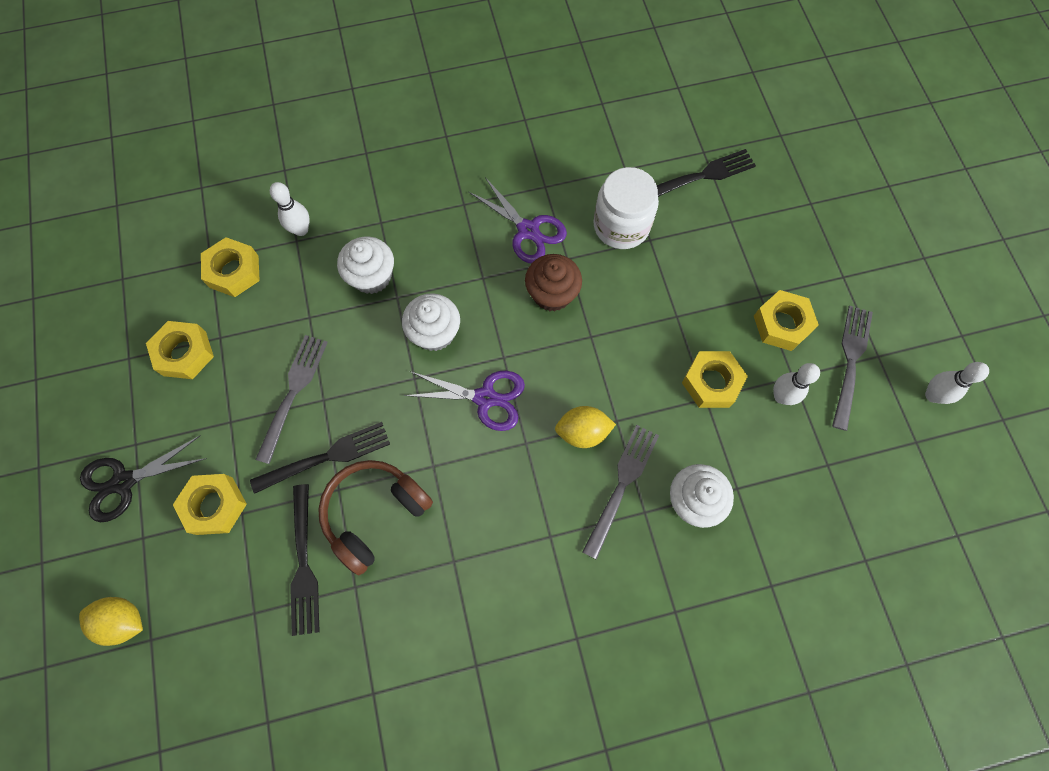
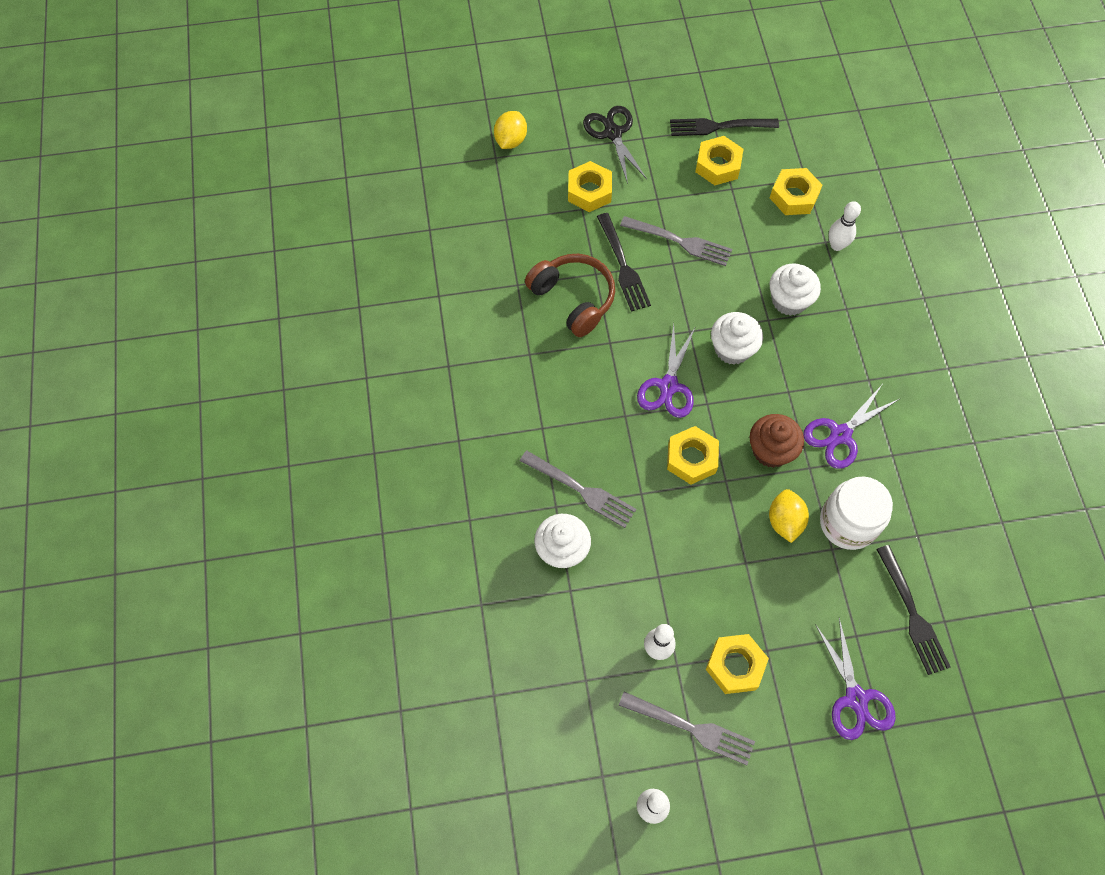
camera: 95 degrees right, 5 degrees down
black fork [290,484,320,636] -> black fork moved to [670,118,779,136]
yellow lemon [555,406,616,448] -> yellow lemon moved to [769,489,809,543]
yellow nut [682,351,748,408] -> yellow nut moved to [667,426,719,485]
none -> purple scissors [815,618,896,740]

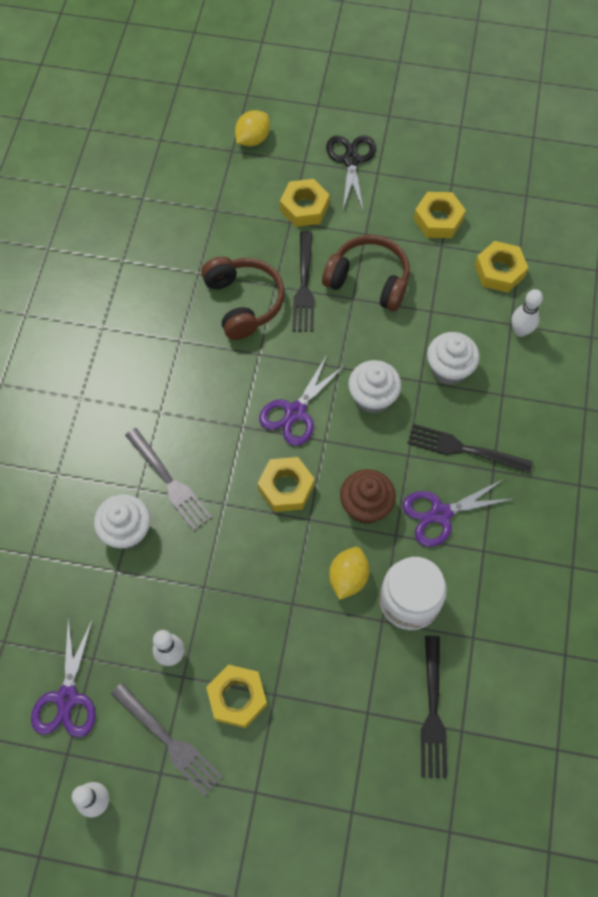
camera: 20 degrees right, 0 degrees up
grey fork [620,216,732,266] -> brown headphones [322,235,410,311]
black fork [670,118,779,136] -> black fork moved to [407,424,533,474]
purple scissors [815,618,896,740] -> purple scissors moved to [31,616,96,738]

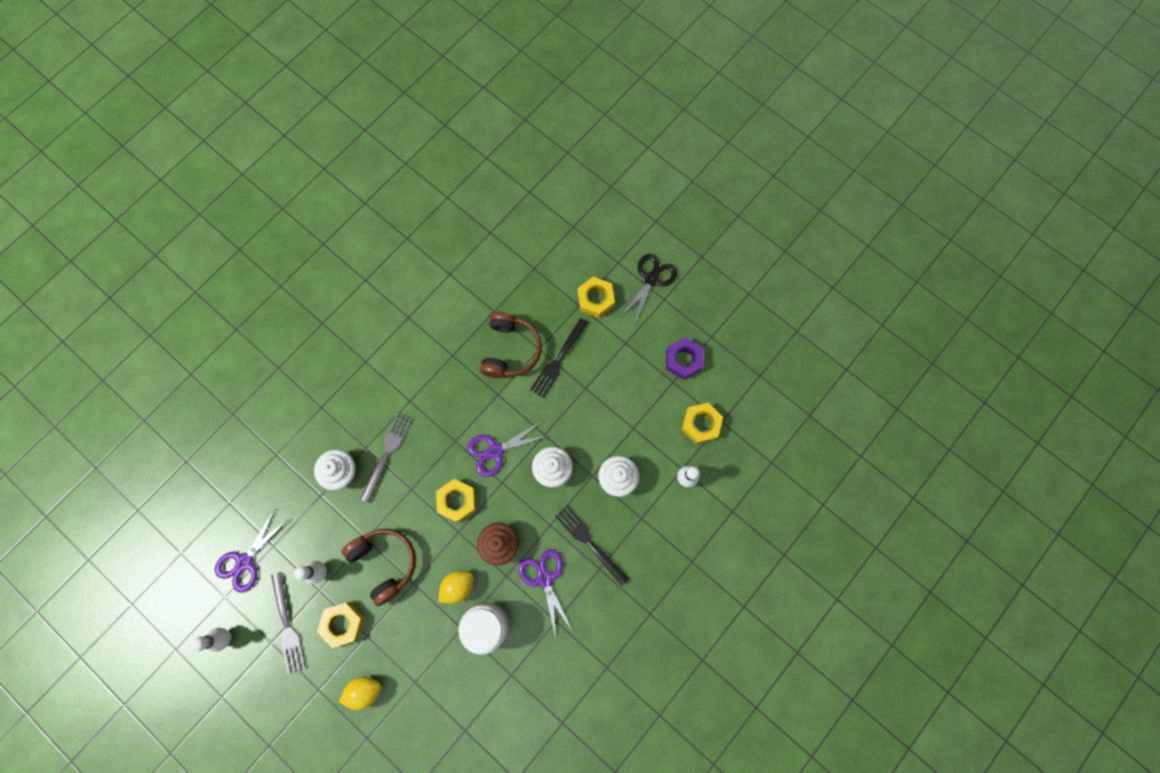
camera: 30 degrees right, 10 degrees up
grey fork [125,428,212,531] -> grey fork turned 150 degrees counterclockwise [360,413,412,503]
yellow lemon [235,110,270,146] -> yellow lemon moved to [339,677,381,710]
brown headphones [322,235,410,311] -> brown headphones moved to [342,529,416,606]
purple scissors [402,479,514,547] -> purple scissors turned 60 degrees clockwise [519,549,572,638]
yellow nut [414,192,466,238] -> purple nut [666,337,703,380]
black fork [421,636,447,778] -> none

